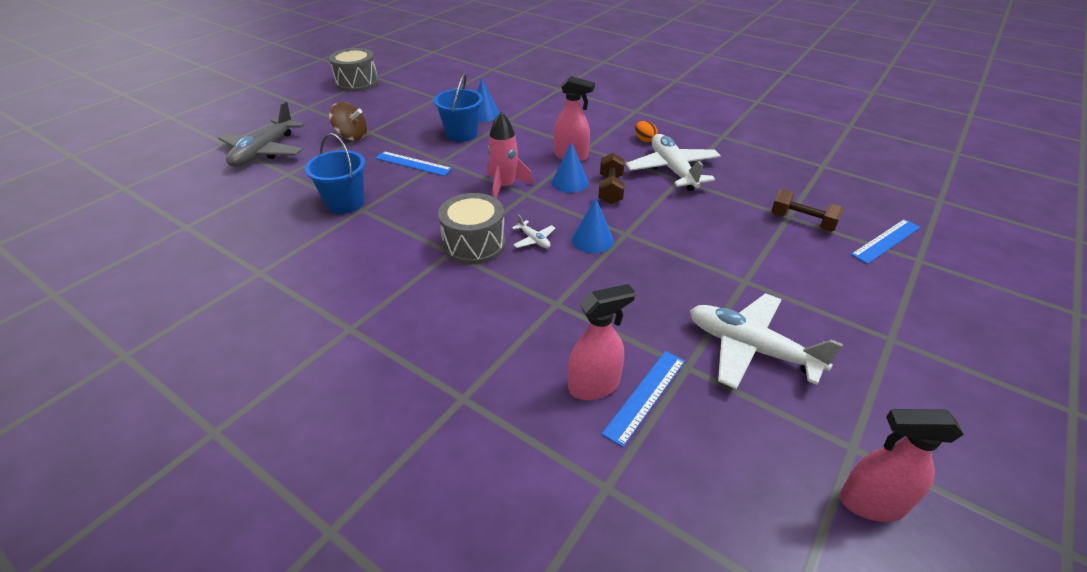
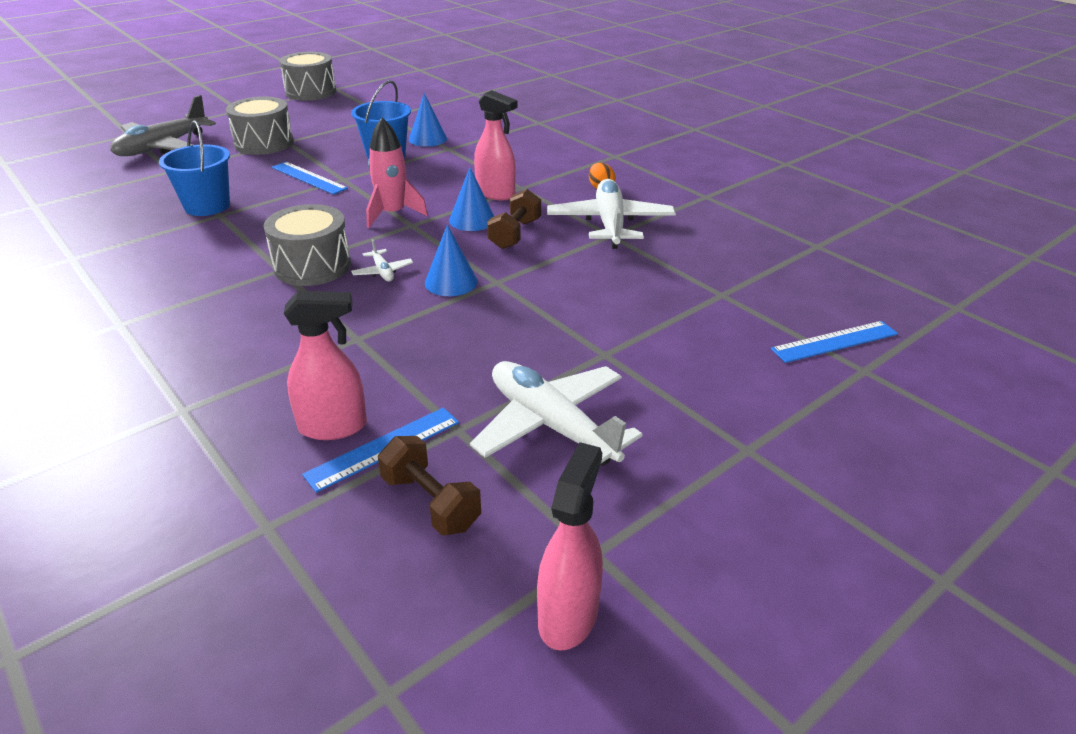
camera: 15 degrees right, 5 degrees down
brown spinning top [329,102,367,141] -> grey drum [226,96,294,155]
brown dumbbell [772,189,844,232] -> brown dumbbell moved to [378,436,481,535]
pink spray bottle [840,409,964,522] -> pink spray bottle turned 90 degrees clockwise [537,442,603,651]

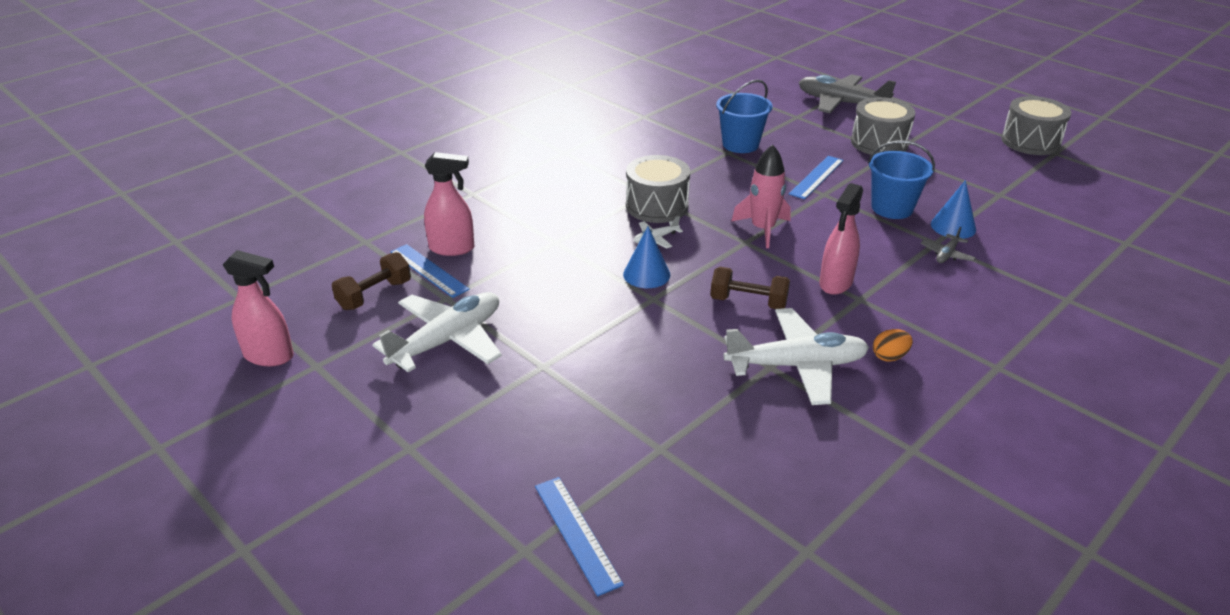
camera: 85 degrees right, 0 degrees up
pink spray bottle [284,291,367,440] -> pink spray bottle turned 75 degrees counterclockwise [424,152,474,256]
blue cone [449,167,494,231] -> none
none -> grey plane [921,227,976,263]

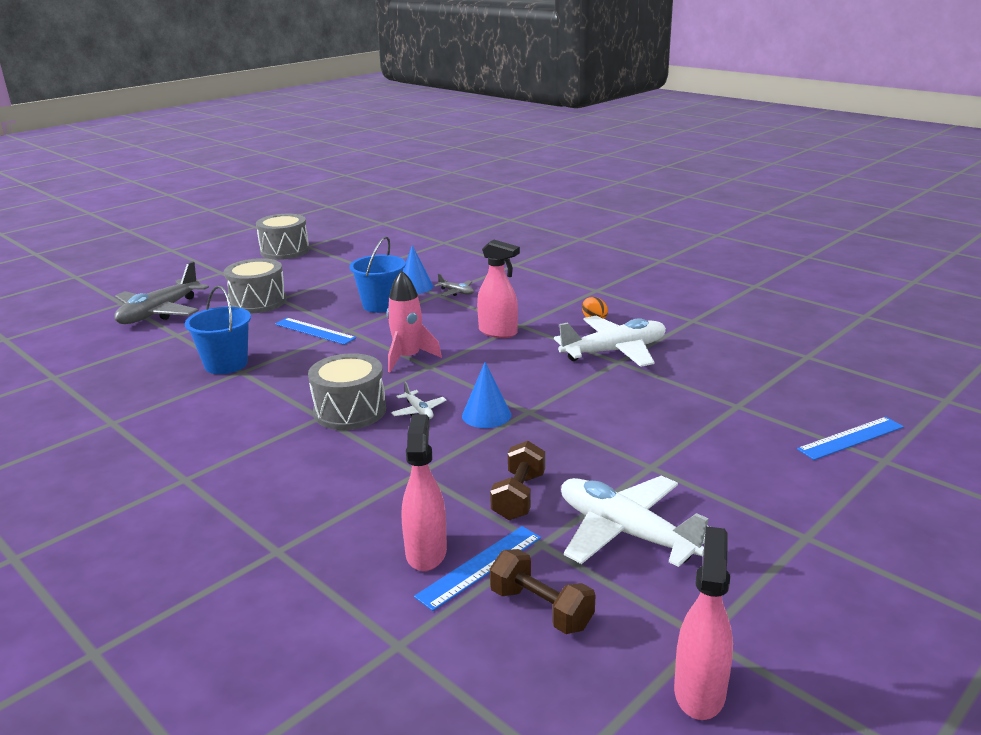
camera: 90 degrees left, 10 degrees down
brown dumbbell [710,267,790,309] -> brown dumbbell moved to [490,441,545,520]
white plane [723,308,869,405] -> white plane turned 75 degrees clockwise [554,316,666,367]

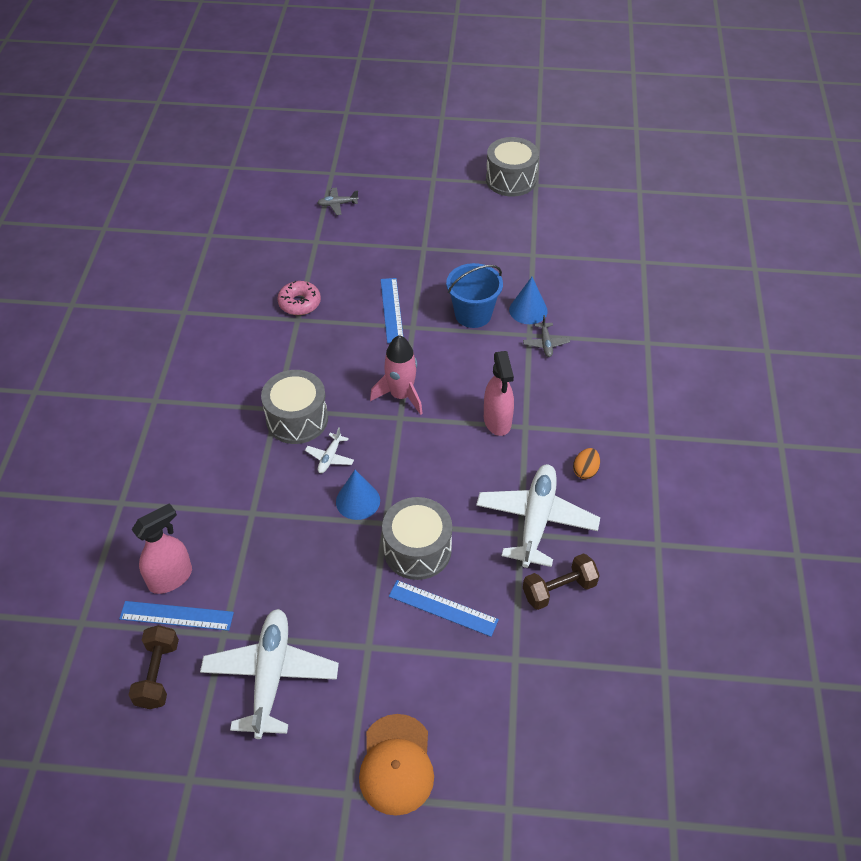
camera: 50 degrees right, 25 degrees up
grey plane [114,261,209,324] -> grey plane [317,188,359,215], size x0.44
blue bucket [185,285,251,374] -> pink donut [277,281,321,315]
grey drum [224,258,287,313] -> grey drum moved to [382,497,452,580]
brown dumbbell [490,441,545,520] -> brown dumbbell moved to [523,553,600,610]
white plane [554,316,666,367] -> white plane turned 105 degrees counterclockwise [476,464,600,568]
pink spray bottle [674,526,733,720] -> none
blue ruler [797,417,904,460] -> blue ruler moved to [389,580,499,637]
none -> orange cap [359,714,434,816]

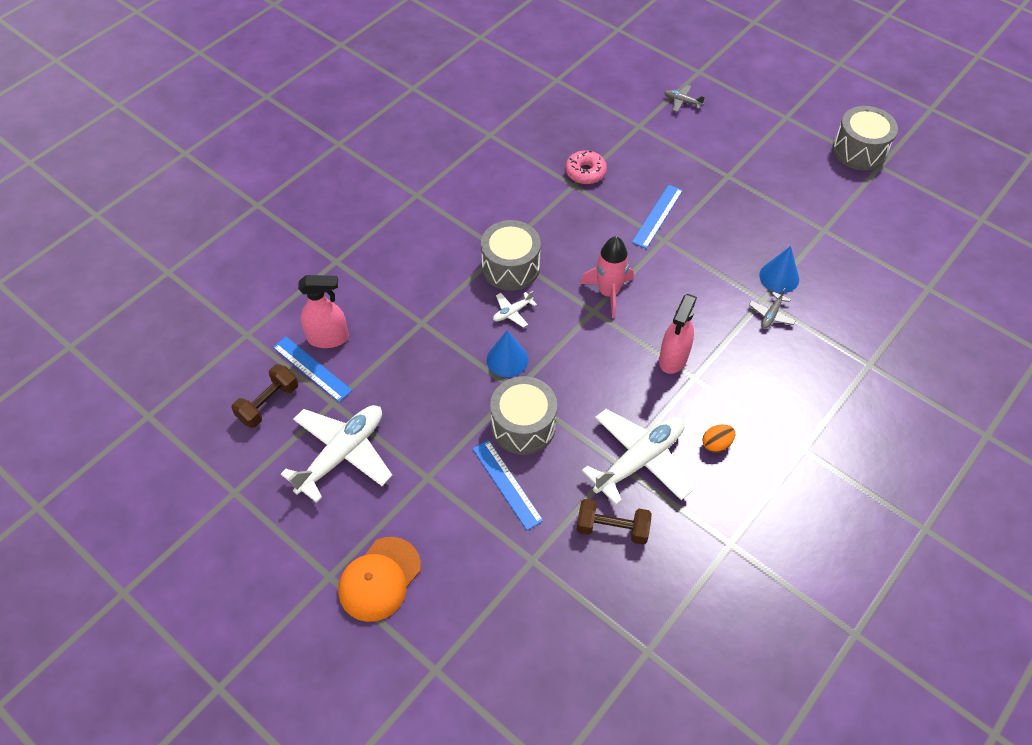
camera: 35 degrees right, 5 degrees up
blue bucket [446,263,503,328] -> none

